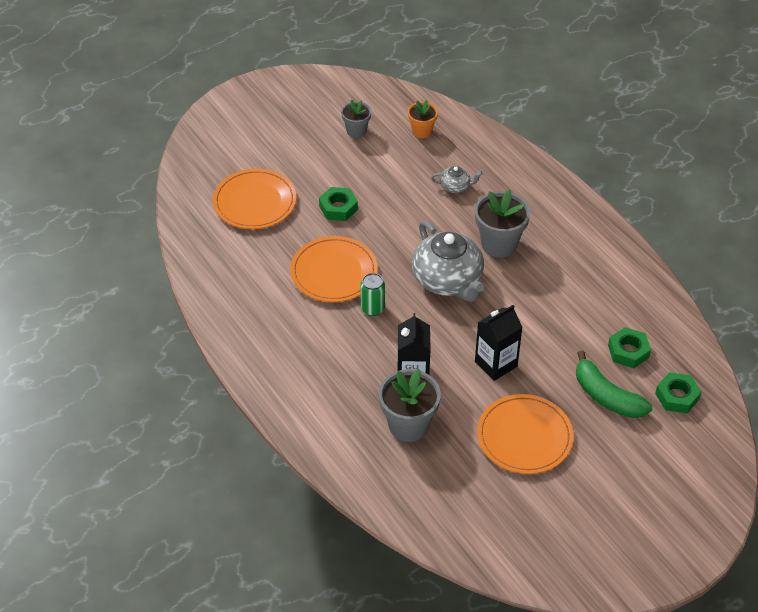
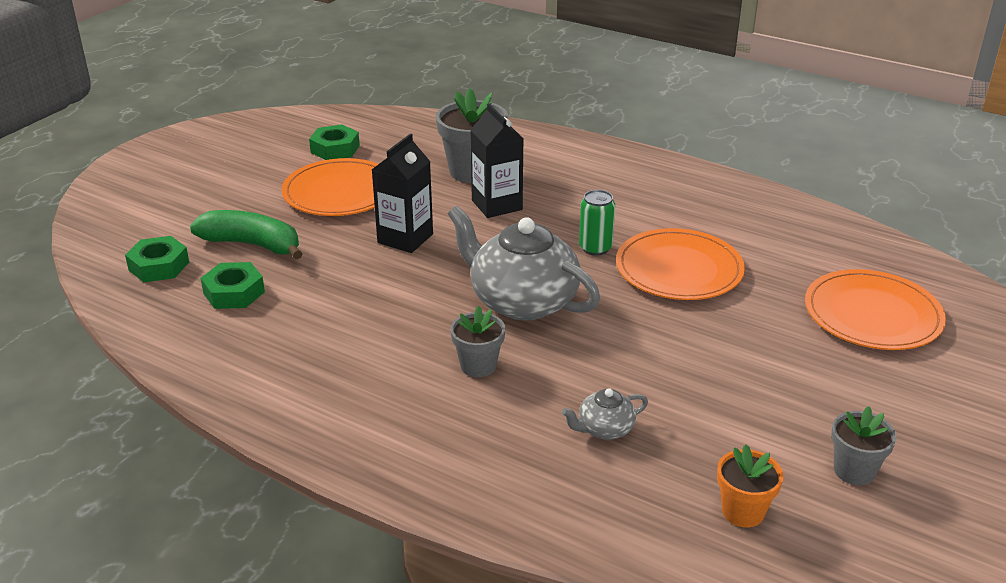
camera: 155 degrees right, 15 degrees down
green nut [319,187,358,221] -> green nut moved to [309,124,360,160]
grey flower pot [475,190,530,257] -> grey flower pot [450,306,505,377], size x0.59

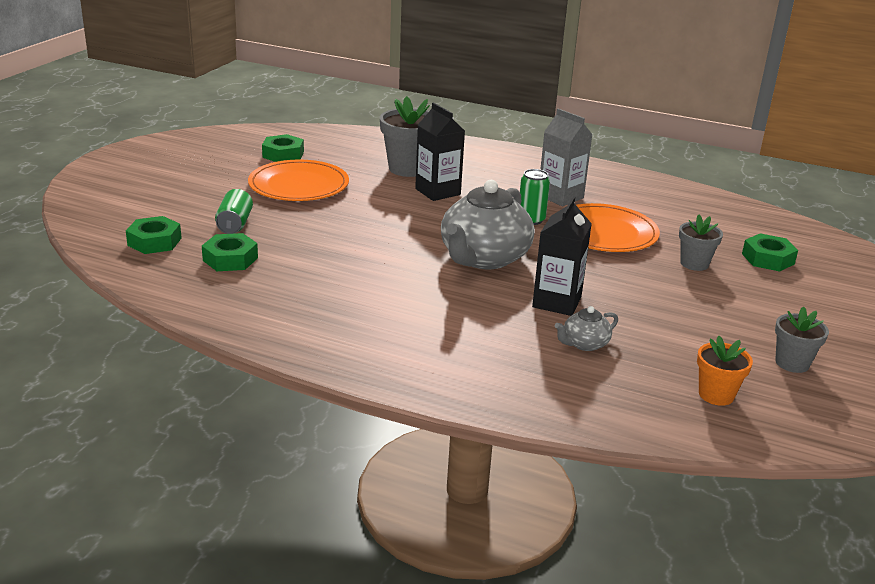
camera: 10 degrees left, 5 degrees down
green banana [190,210,303,259] -> green can [215,189,253,234]
black carton [372,134,433,253] -> black carton moved to [532,196,592,316]
grey teapot [448,206,600,321] -> grey teapot turned 90 degrees counterclockwise [441,180,534,269]
grey flower pot [450,306,505,377] -> grey flower pot moved to [679,214,723,271]
orange plate [805,269,946,350] -> green nut [742,233,798,272]
none -> grey carton [540,108,593,206]

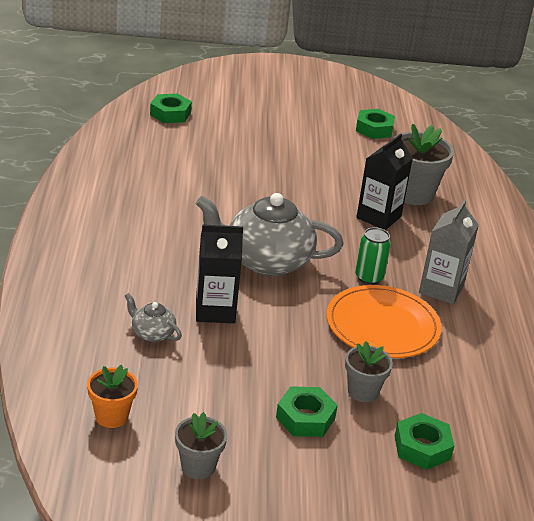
camera: 65 degrees right, 5 degrees up
green nut [202,233,258,271] -> green nut moved to [276,386,338,437]
green can [215,189,253,234] -> none
orange plate [248,160,349,201] -> none

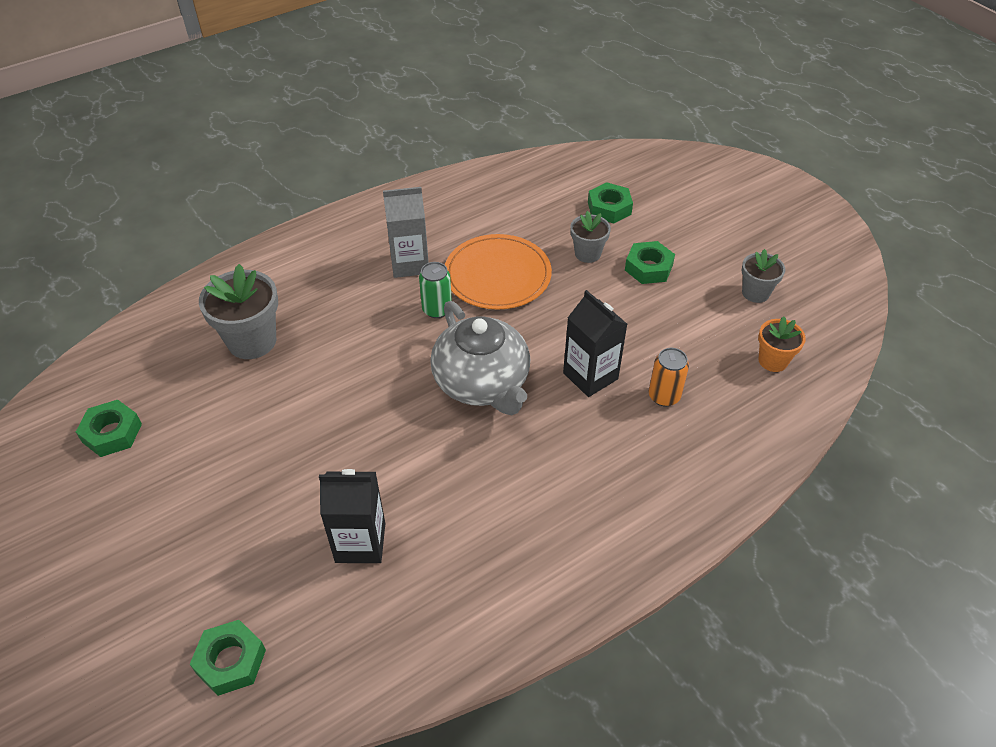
camera: 120 degrees left, 15 degrees up
grey teapot [125,293,182,342] -> orange can [649,348,689,406]
black carton [356,133,413,230] -> black carton moved to [319,469,385,563]

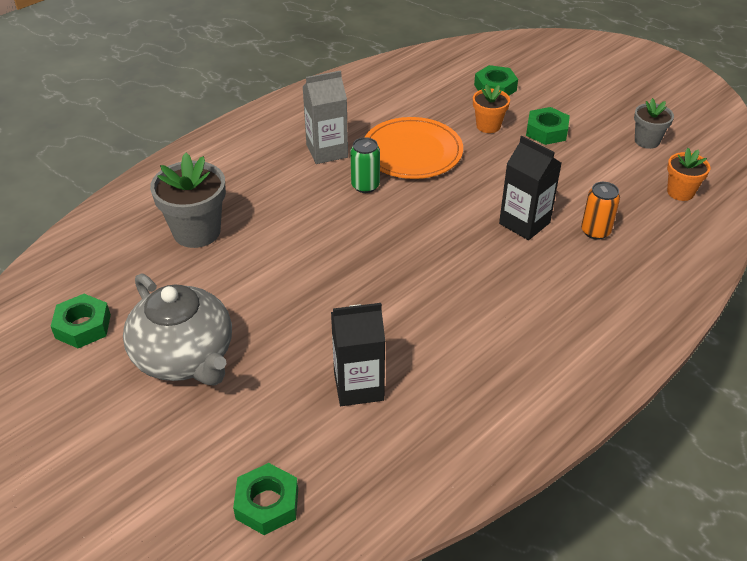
camera: 10 degrees left, 5 degrees down
grey teapot [430,301,530,415] -> grey teapot moved to [123,273,232,385]
grey flower pot [570,211,611,263] -> orange flower pot [473,84,510,133]

